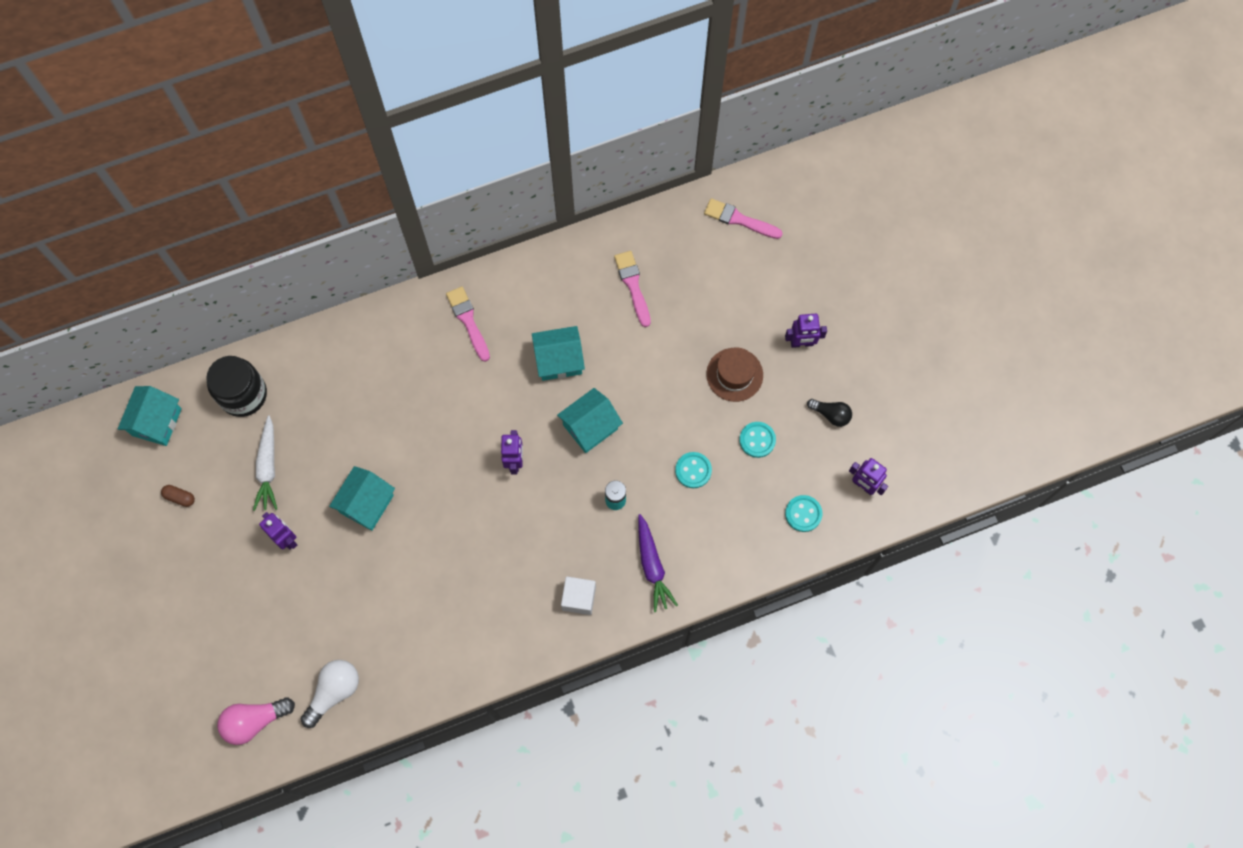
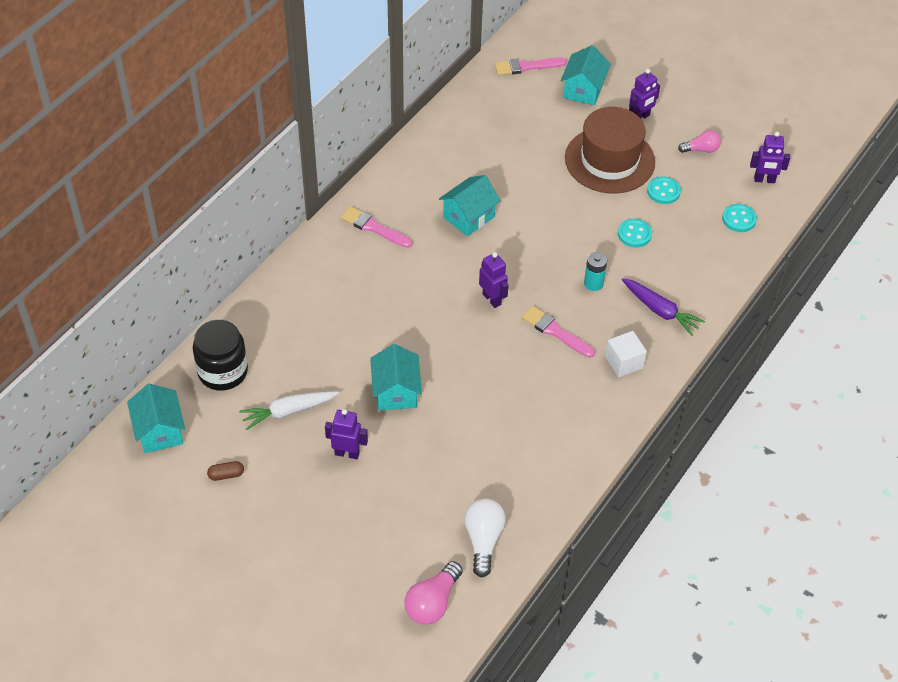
camera: 35 degrees left, 20 degrees down
white carrot [253,416,277,511] -> white carrot turned 105 degrees clockwise [239,391,339,430]
turquoise house [557,388,623,453] -> turquoise house moved to [561,45,611,106]
pink brush [614,251,651,327] -> pink brush moved to [522,306,595,358]
brown hat [706,348,763,402] -> brown hat [565,107,655,193], size x1.74
black light bulb [807,399,852,427] -> pink light bulb [678,130,721,153]

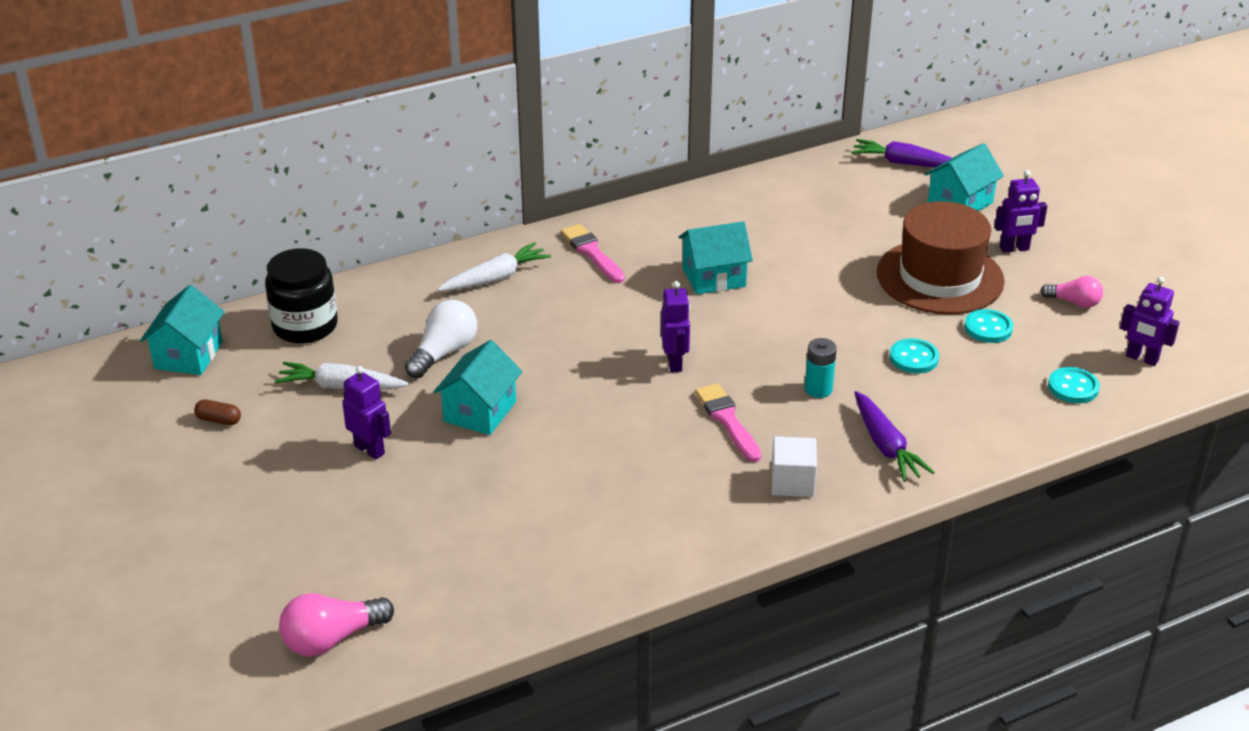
camera: 30 degrees right, 15 degrees down
white light bulb [464,499,506,578] -> white light bulb moved to [405,300,477,378]
pink brush [494,58,567,75] -> purple carrot [851,139,952,167]
none -> white carrot [437,242,551,291]

